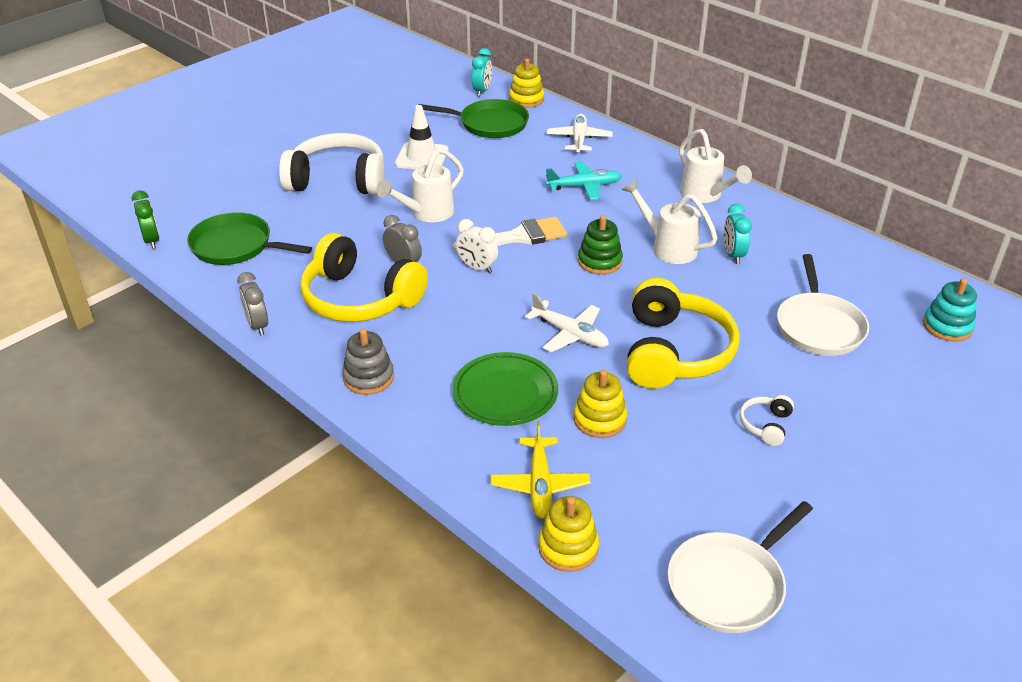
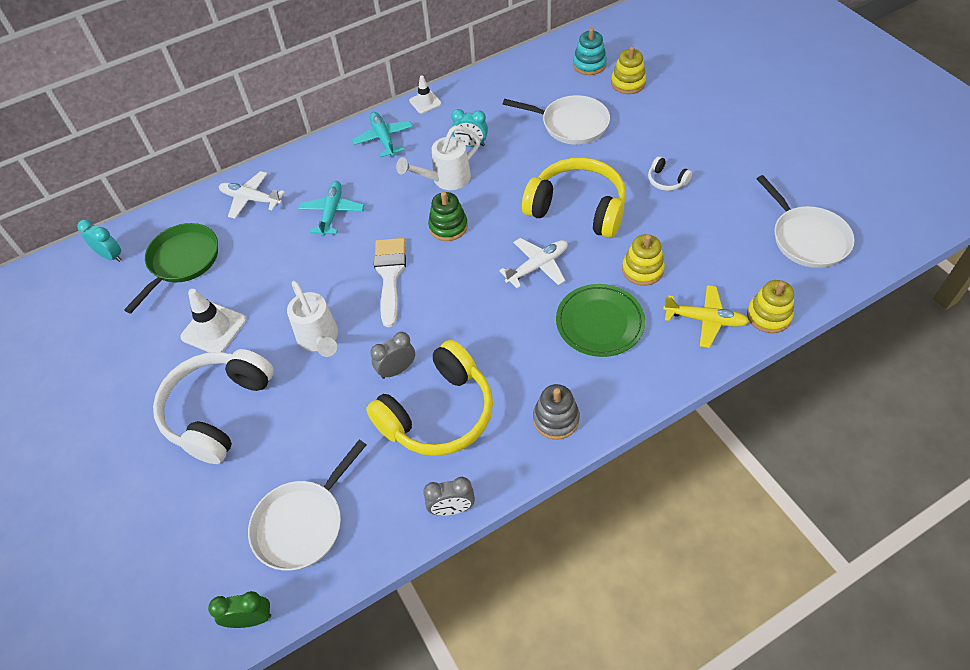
camera: 70 degrees left, 15 degrees up
green pan [187,212,312,265] -> white pan [248,440,366,570]
white clock [456,219,498,273] -> none
yellow stacking toy [509,59,544,108] -> yellow stacking toy moved to [611,46,646,94]
white watering can [679,129,752,203] -> turquoise plane [352,112,413,157]
none -> white traffic cone [409,75,442,114]

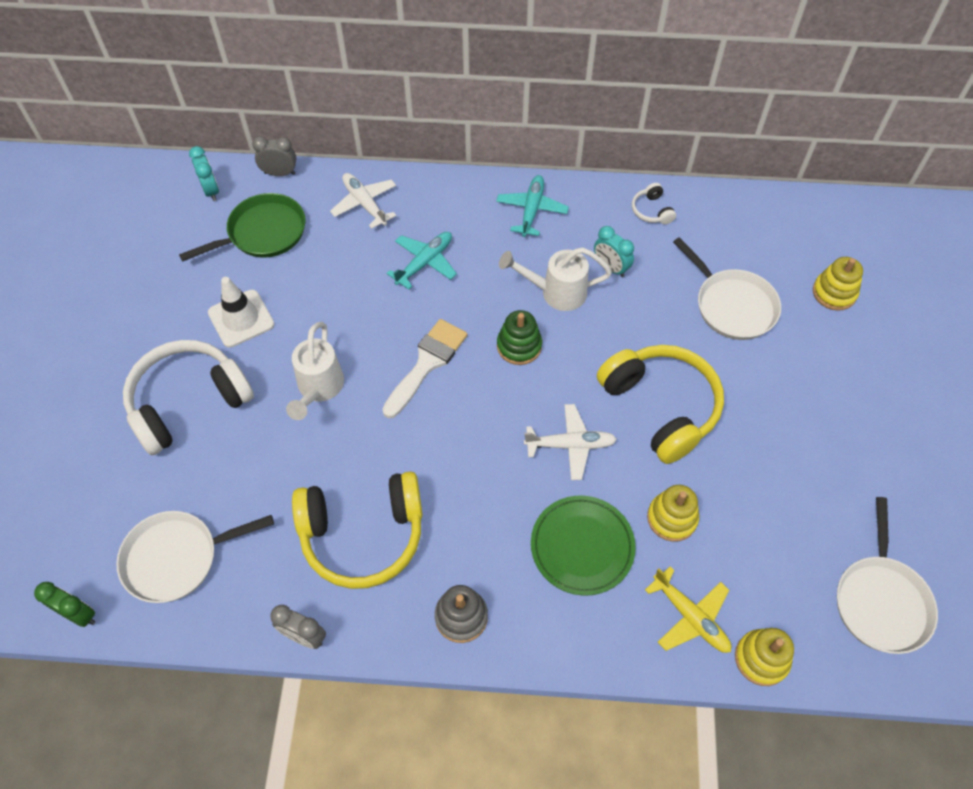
camera: 30 degrees right, 5 degrees up
grey clock [370,332,415,379] -> grey clock moved to [252,136,296,176]
white traffic cone [409,75,442,114] -> none
turquoise stacking toy [573,28,607,75] -> none
white headphones [648,156,692,191] -> white headphones moved to [632,183,676,225]

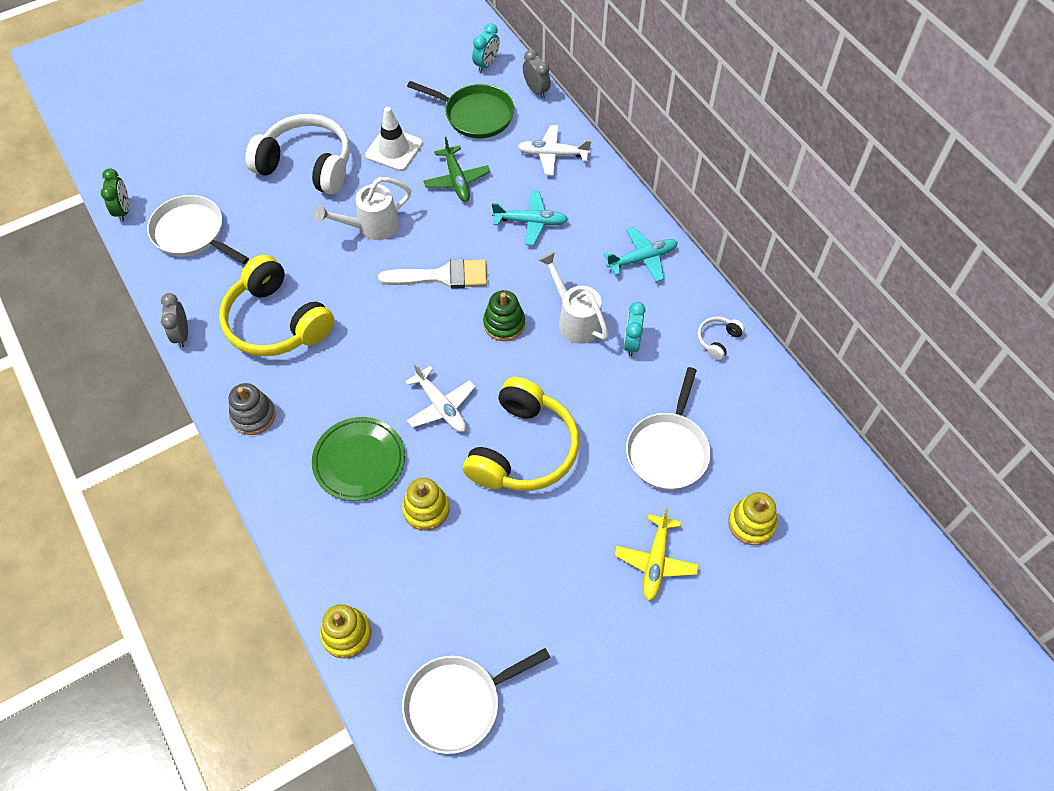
camera: 55 degrees right, 0 degrees up
white plane [330,173,396,229] -> white plane turned 105 degrees counterclockwise [518,125,592,176]
yellow plane [645,567,731,653] -> yellow plane moved to [615,508,699,601]
none -> green plane [423,137,490,202]

